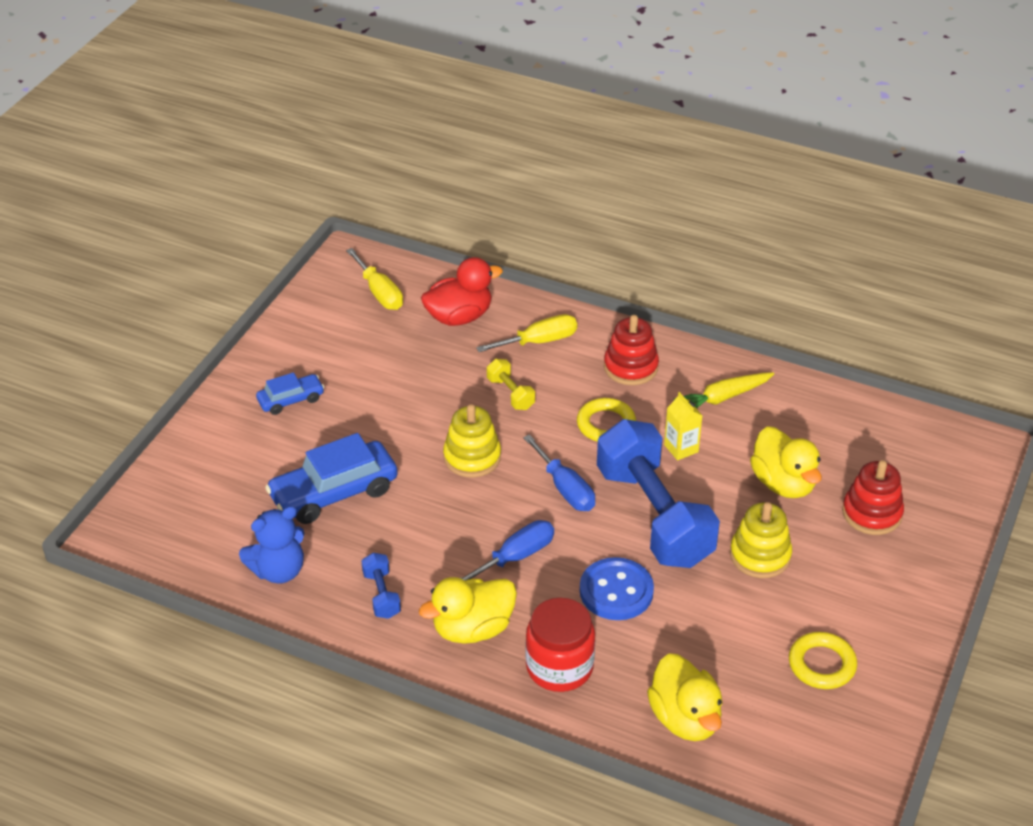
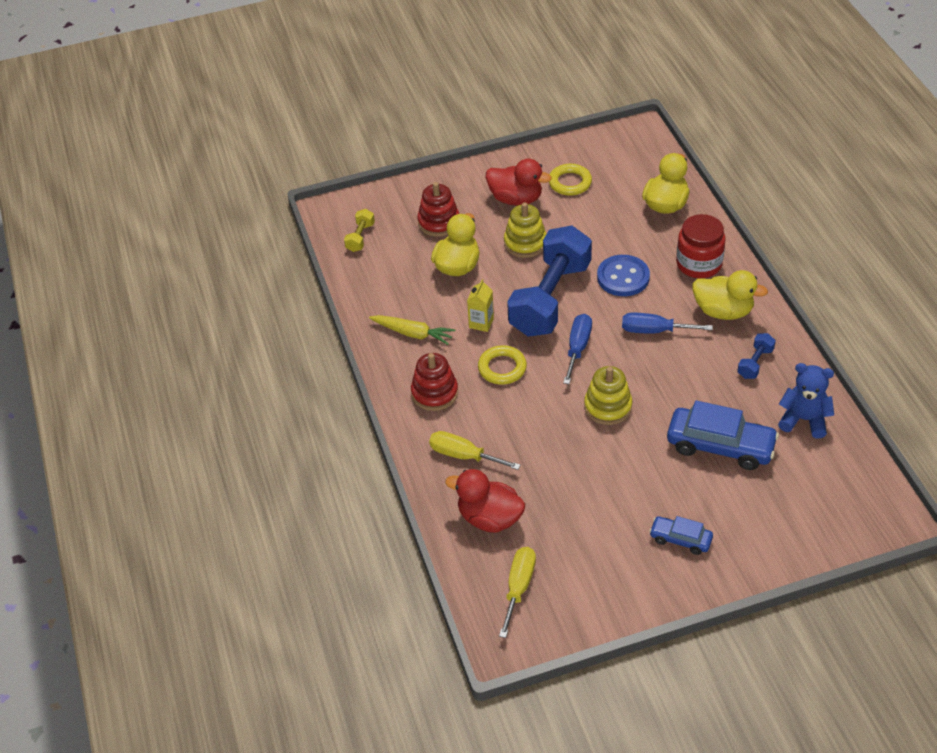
camera: 130 degrees left, 5 degrees up
yellow dumbbell [487,359,535,410] -> yellow dumbbell moved to [344,209,375,252]
none -> red duck [486,159,552,206]

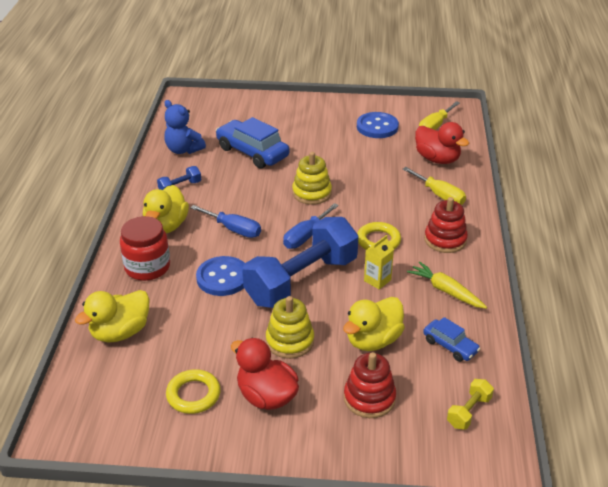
camera: 160 degrees left, 10 degrees down
blue car [649,516,713,555] -> blue car moved to [423,317,480,362]
yellow duck [693,270,768,320] -> yellow duck turned 120 degrees counterclockwise [143,185,189,234]
none -> blue button [357,112,399,138]

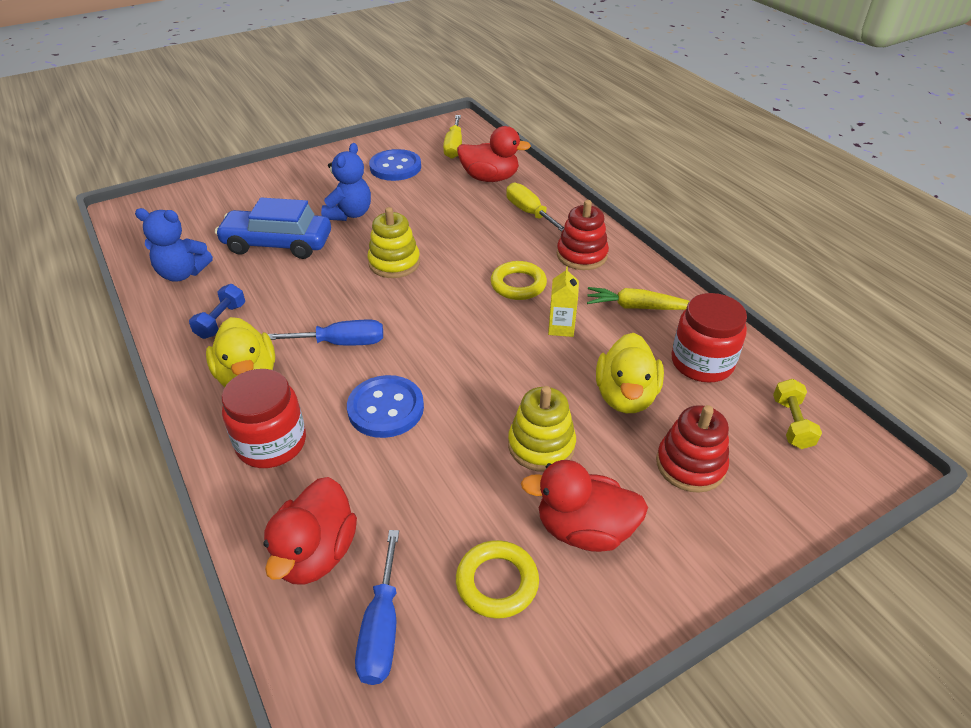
camera: 35 degrees left, 5 degrees up
yellow duck [75,290,150,342] -> red duck [264,477,357,585]
blue dumbbell [242,217,359,308] -> none
blue screwdriver [283,203,339,249] -> blue screwdriver moved to [355,530,399,685]
yellow screwdriver [403,167,466,205] -> yellow screwdriver turned 135 degrees counterclockwise [506,183,564,232]
blue car [423,317,480,362] -> red jar [671,293,747,382]
none -> blue teddy bear [321,143,371,221]

